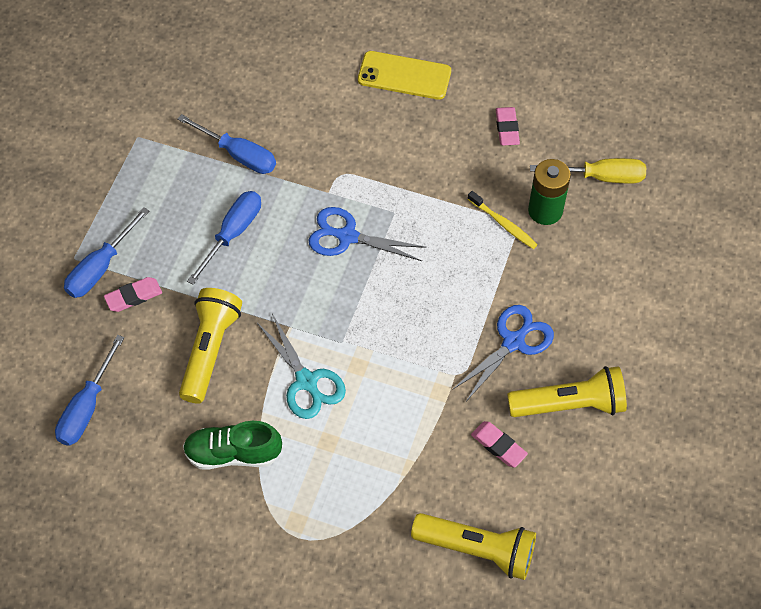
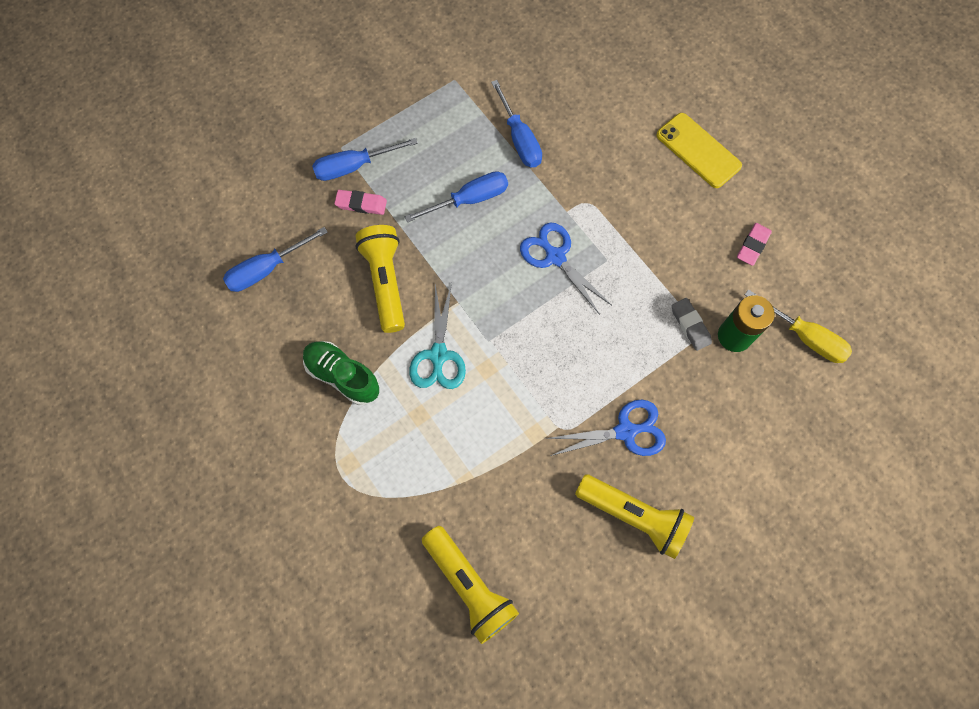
camera: 35 degrees right, 10 degrees up
yellow flashlight [179,288,242,404] -> yellow flashlight turned 60 degrees counterclockwise [355,225,405,333]
yellow toothbrush [468,191,538,249] -> grey eraser [672,298,712,351]
pink eraser [471,421,528,467] -> none

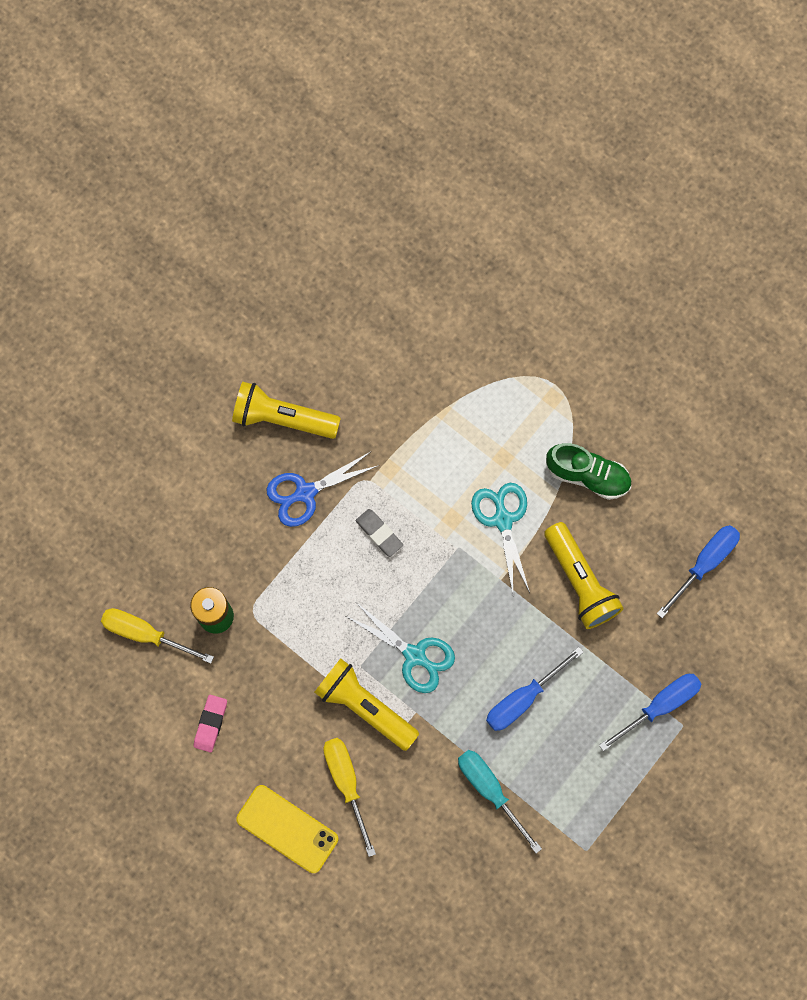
camera: 165 degrees right, 5 degrees up
pink eraser [334,190,387,215] -> none
yellow flashlight [422,526,519,644] -> yellow flashlight moved to [314,659,419,751]
blue screwdriver [491,80,542,167] -> turquoise screwdriver [458,750,542,854]
blue scissors [520,223,611,315] -> turquoise scissors [346,603,455,693]
grey eraser [672,298,712,351] -> grey eraser moved to [356,509,403,557]
none -> yellow screwdriver [323,738,376,857]

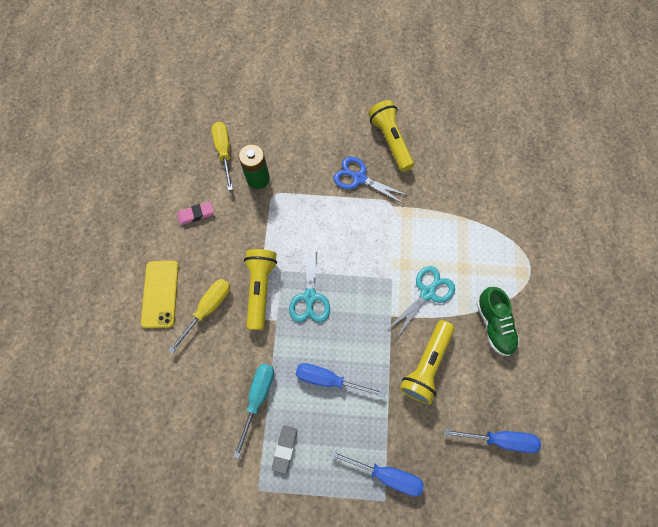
camera: 55 degrees right, 5 degrees down
grey eraser [356,509,403,557] -> grey eraser moved to [272,425,297,474]

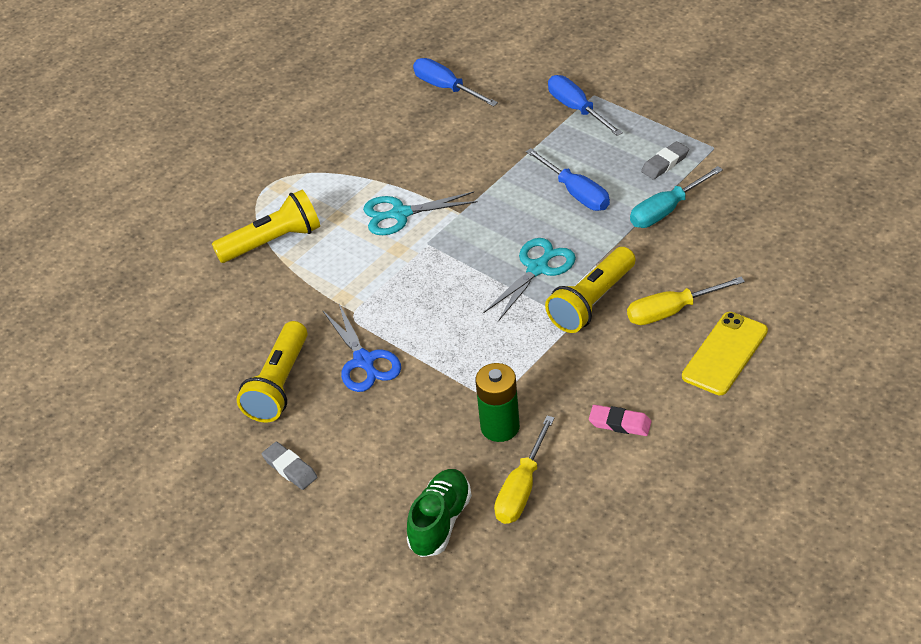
camera: 140 degrees left, 25 degrees down
yellow flashlight [400,320,455,404] -> yellow flashlight moved to [212,190,320,263]
green shoe [476,287,519,356] -> green shoe moved to [407,469,472,557]
none -> grey eraser [262,442,317,490]

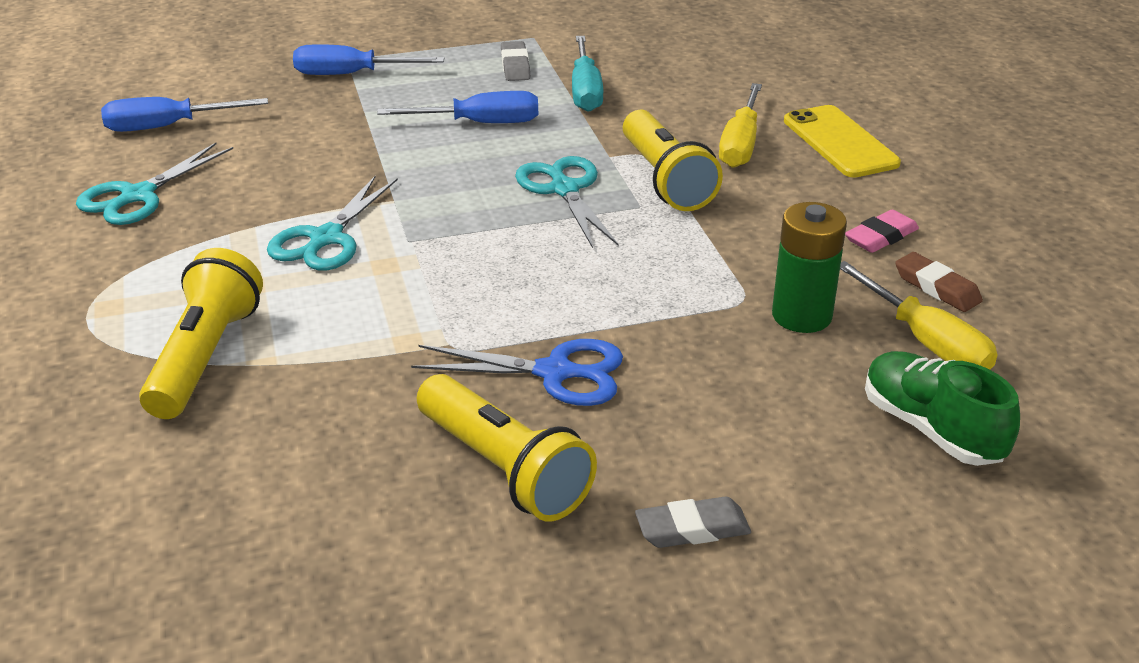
camera: 60 degrees left, 10 degrees down
none -> turquoise scissors [76,143,233,225]
none -> brown eraser [895,252,983,312]

